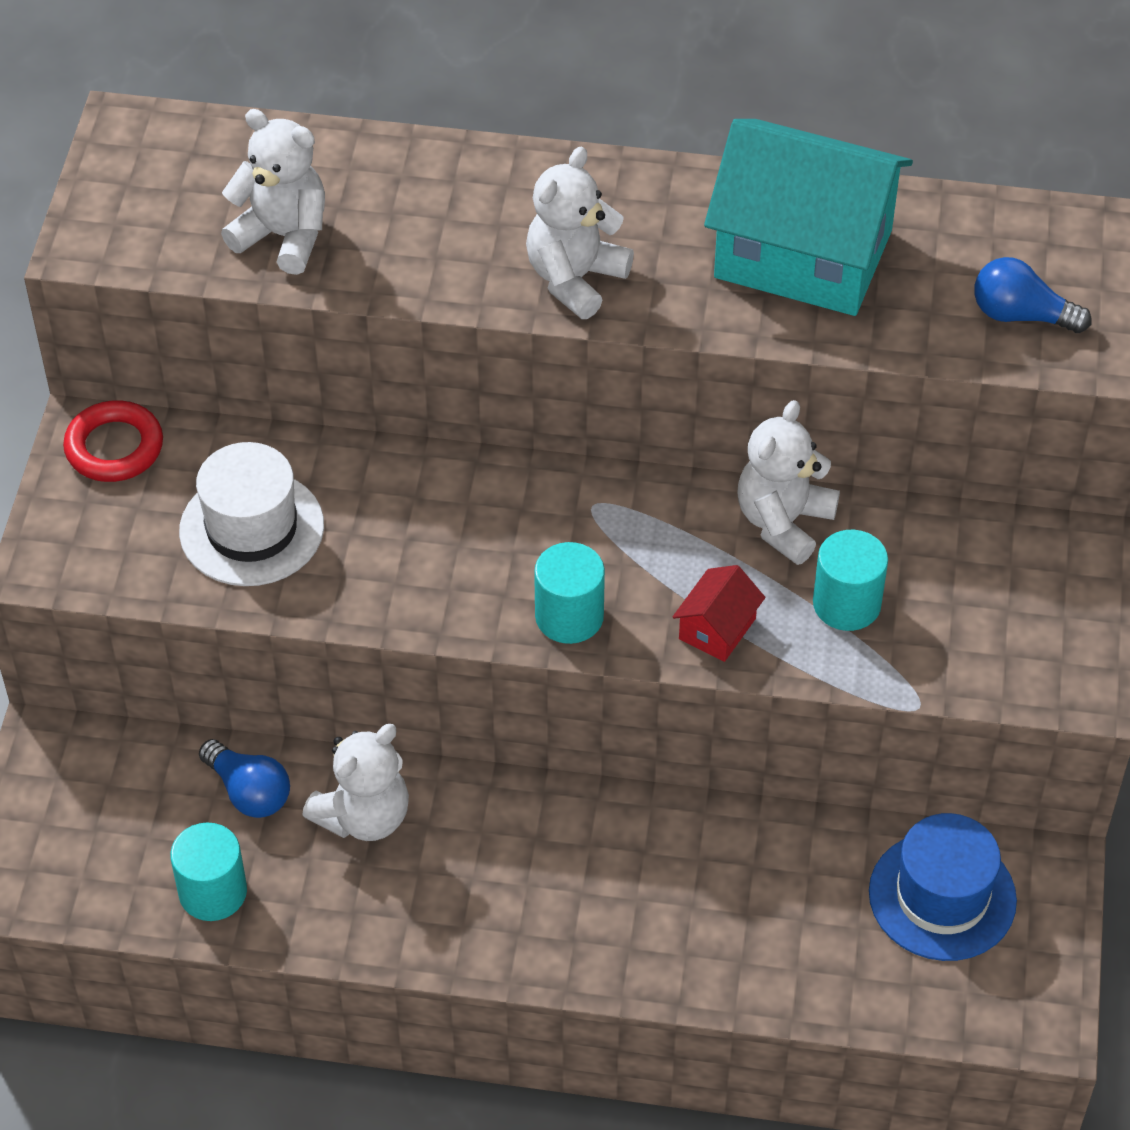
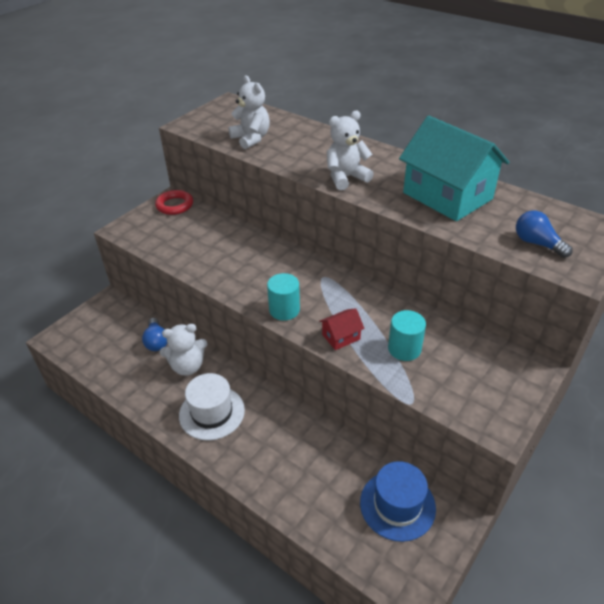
camera: 30 degrees right, 10 degrees down
turquoise cylinder [170,822,247,921] -> none
white hat [179,442,324,586] -> white hat moved to [179,373,245,440]
white teddy bear [737,400,840,565] -> none

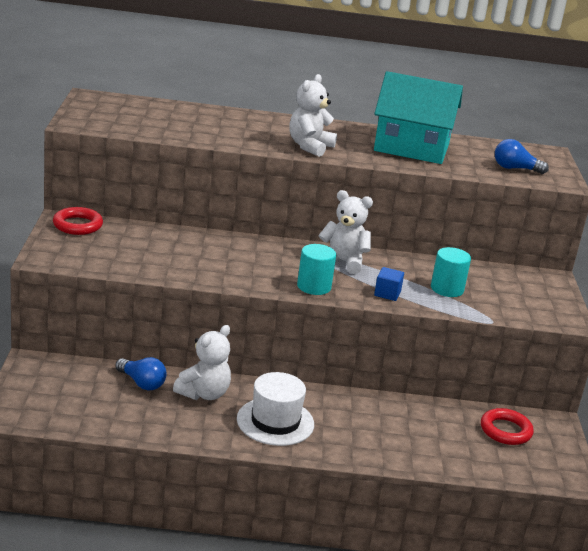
camera: 40 degrees left, 15 degrees down
white teddy bear [228,75,270,149] -> white teddy bear moved to [318,190,373,274]
red house [319,308,365,350] -> blue cube [374,267,404,301]
blue hat [360,461,436,542] -> red ring [481,408,534,445]

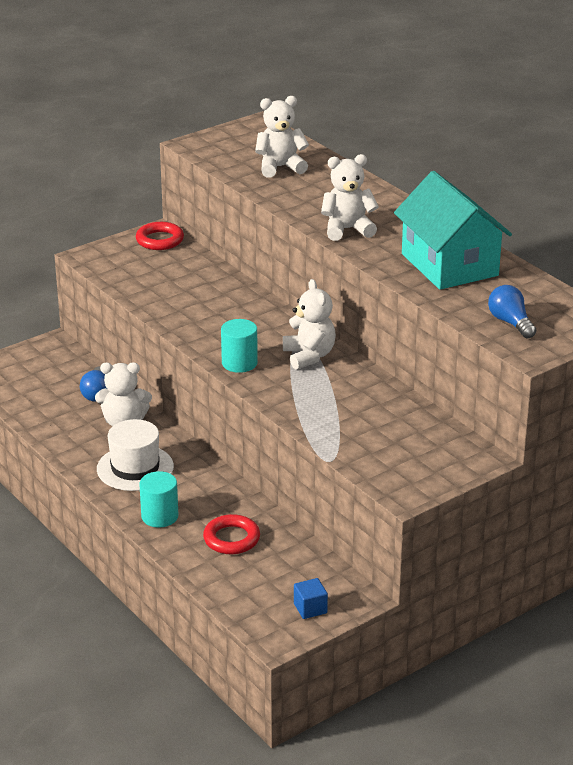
camera: 55 degrees right, 5 degrees up
blue cube [374,267,404,301] -> blue cube moved to [294,578,328,619]
turquoise cylinder [431,247,471,297] -> turquoise cylinder moved to [139,471,178,528]
red ring [481,408,534,445] -> red ring moved to [203,514,260,554]
none -> white teddy bear [255,96,309,178]

